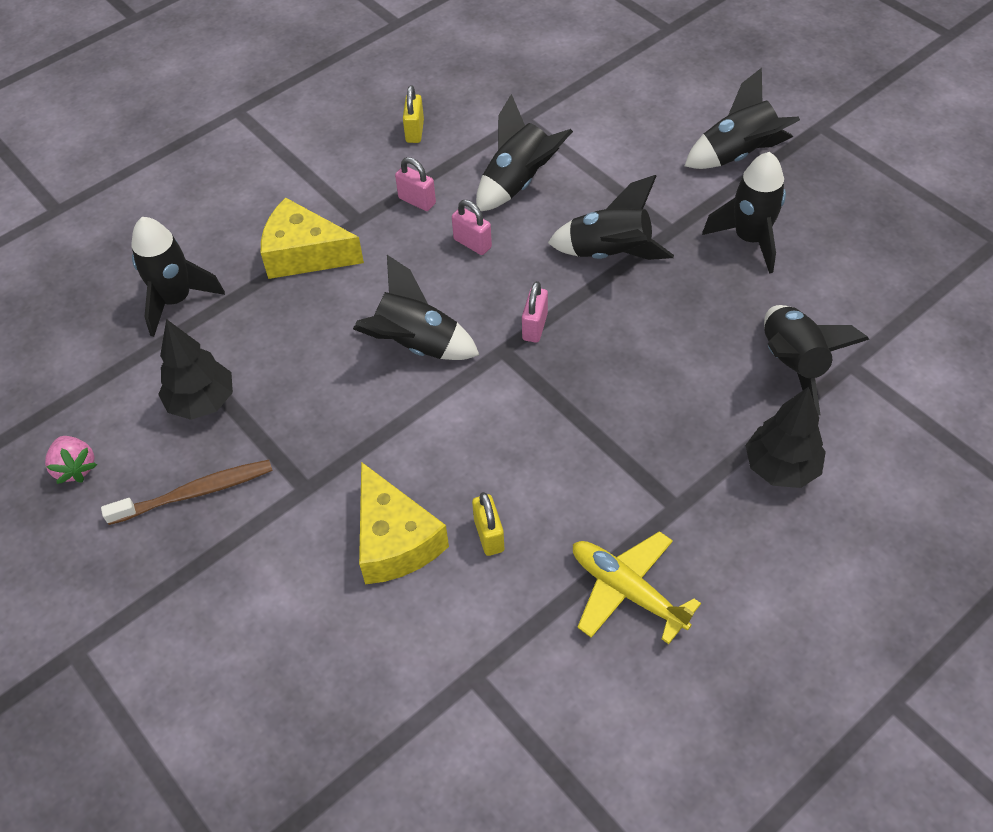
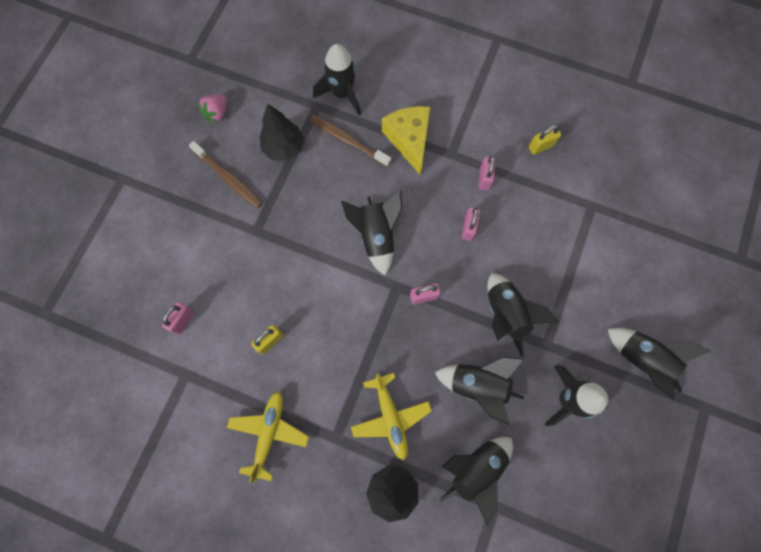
camera: 60 degrees right, 20 degrees up
yellow cheese [359,462,449,584] -> none
black rocket [476,94,573,211] -> black rocket moved to [435,357,524,425]
none -> pink padlock [162,302,195,334]
none -> brown toothbrush [310,115,391,167]
none -> yellow plane [351,373,432,460]

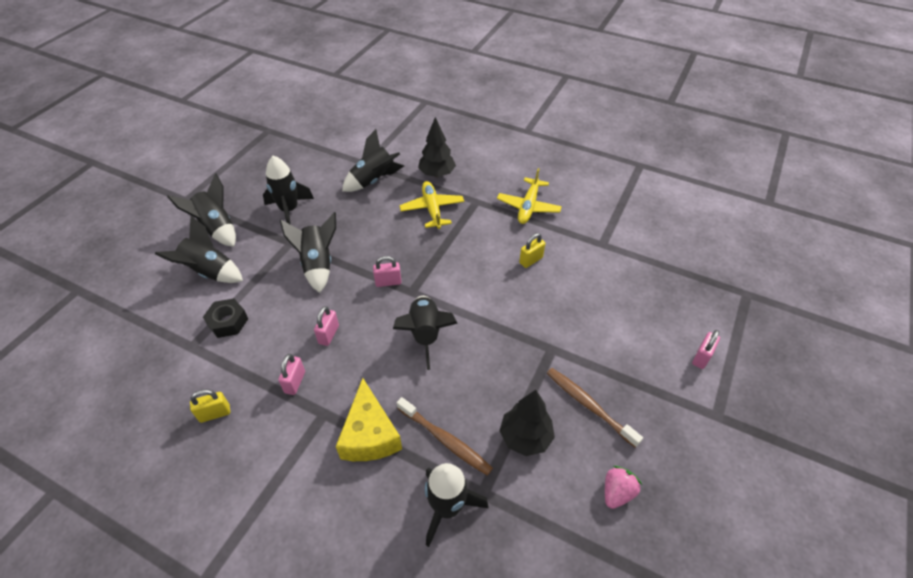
camera: 175 degrees left, 25 degrees down
pink padlock [162,302,195,334] -> pink padlock moved to [692,330,720,369]
black rocket [435,357,524,425] -> black rocket moved to [155,216,243,283]
none -> black nut [203,298,248,338]

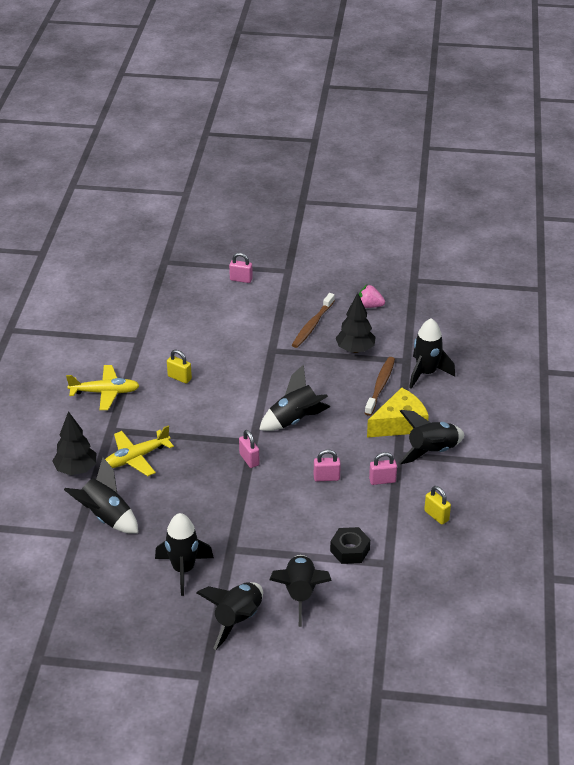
camera: 110 degrees left, 10 degrees down
black rocket [280,212,336,293] -> black rocket moved to [399,410,464,464]

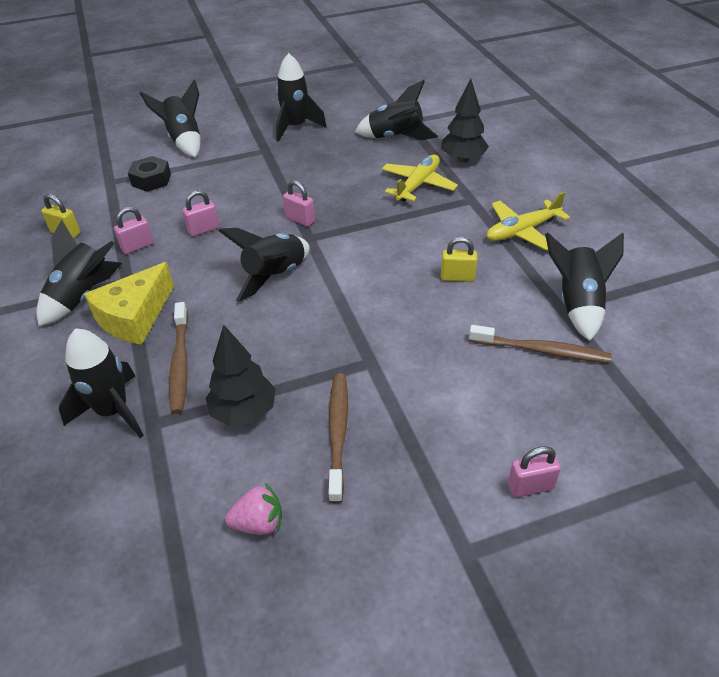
camera: 155 degrees right, 5 degrees up
black rocket [196,582,263,650] -> black rocket moved to [545,233,624,341]
none -> brown toothbrush [469,325,612,363]

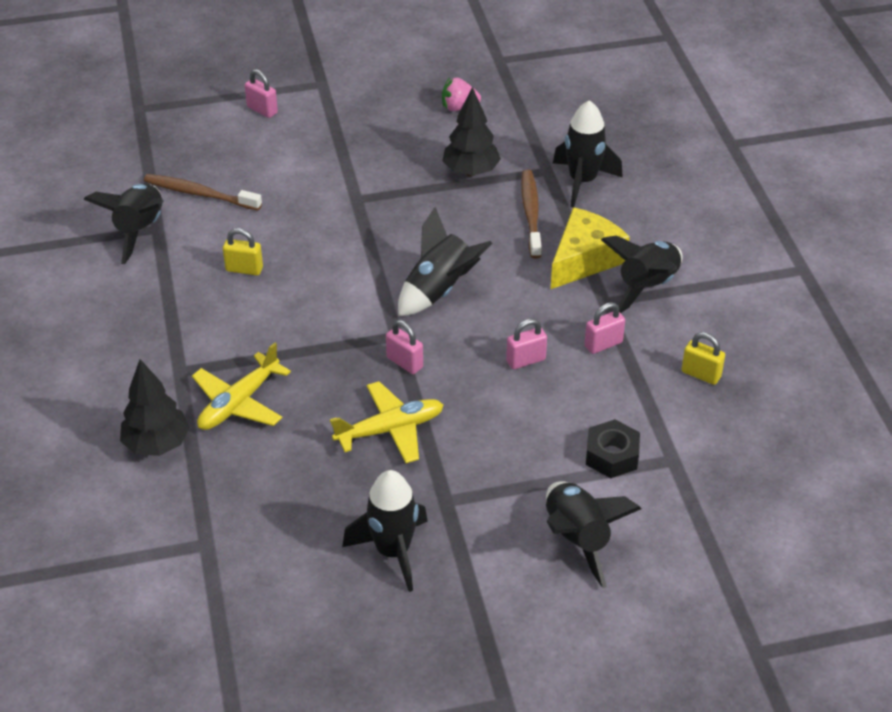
camera: 175 degrees left, 0 degrees up
brown toothbrush [328,373,348,504] -> none
black rocket [355,80,438,140] -> none
yellow plane [487,192,570,250] -> yellow plane moved to [330,381,443,463]
pink padlock [508,446,561,497] -> pink padlock turned 45 degrees clockwise [245,69,278,118]

